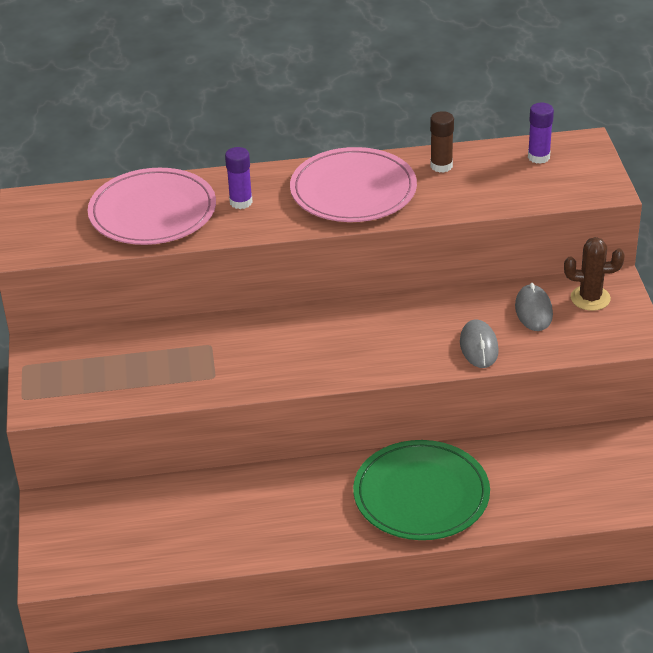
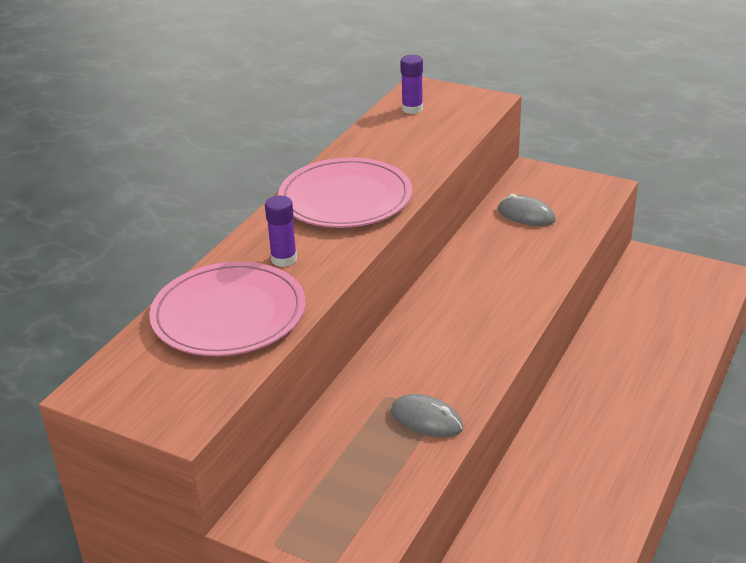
camera: 55 degrees left, 5 degrees down
green plate [353,440,490,540] -> none
brown glue stick [430,111,454,173] -> none
grey mouse [460,319,499,368] -> grey mouse moved to [391,394,463,438]
brown cactus [564,237,625,311] -> none

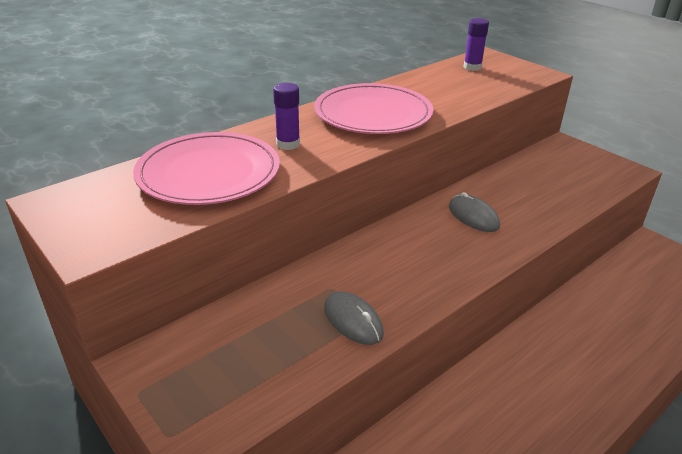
camera: 20 degrees right, 0 degrees up
grey mouse [498,194,556,226] -> grey mouse moved to [449,192,500,232]

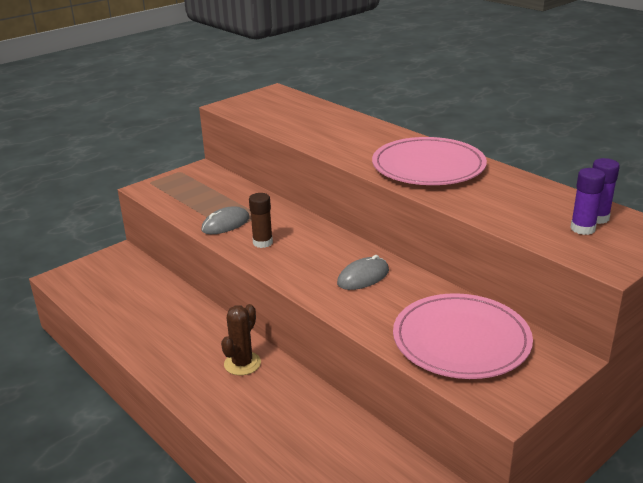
camera: 90 degrees right, 5 degrees down
pink plate [133,132,280,205] -> pink plate moved to [393,293,533,379]
purple glue stick [273,83,300,150] -> purple glue stick moved to [570,168,605,235]
none -> brown cactus [221,304,261,375]
none -> brown glue stick [249,193,273,248]

